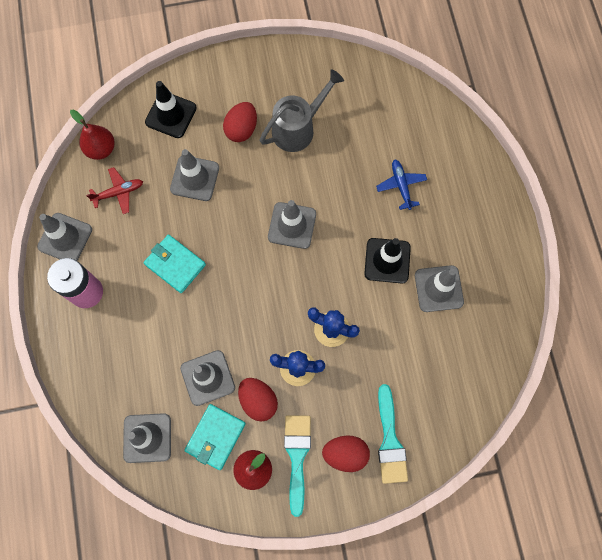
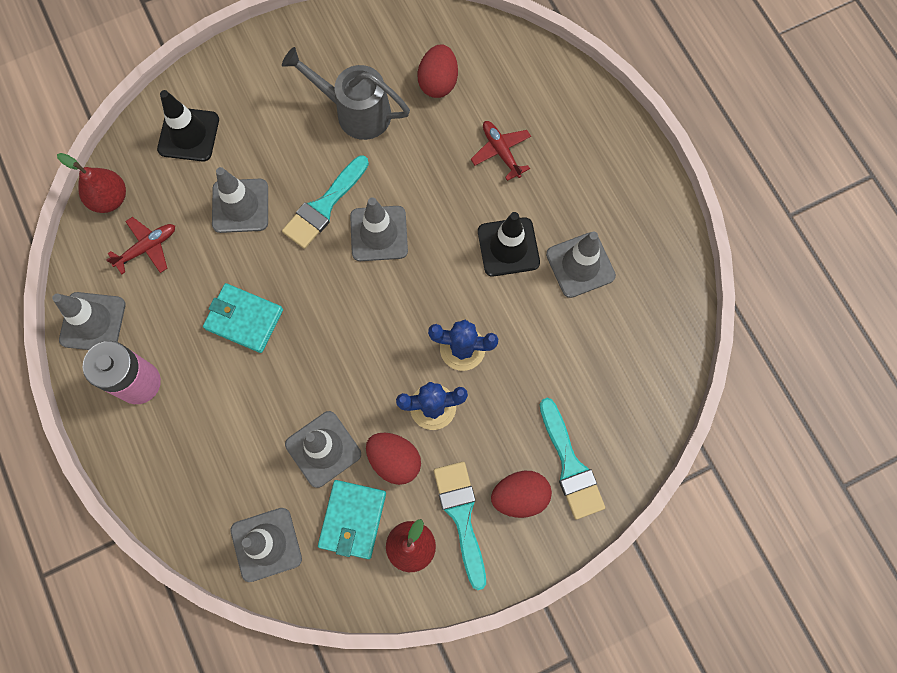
camera: 15 degrees left, 0 degrees up
red egg [223,102,257,142] -> red egg moved to [417,44,458,98]
grey watering can [260,69,344,152] -> grey watering can turned 105 degrees counterclockwise [282,47,410,140]
blue plane [376,159,427,210] -> red plane [471,121,531,181]
none -> turquoise brush [282,155,369,249]

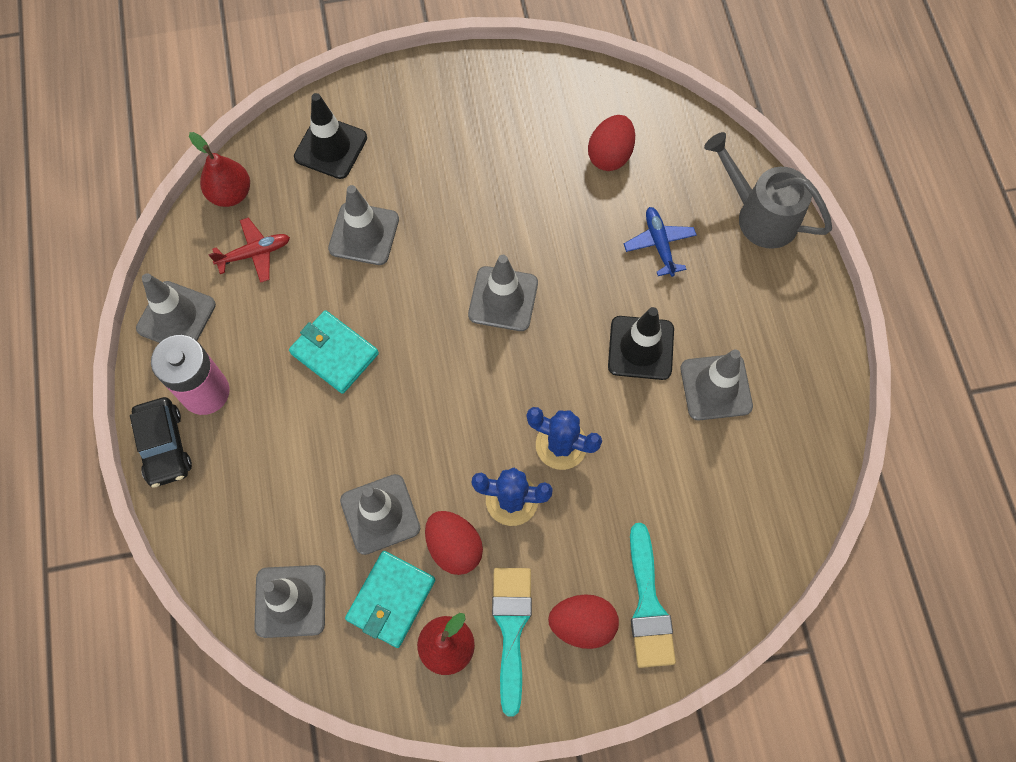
camera: 15 degrees right, 5 degrees down
grey watering can [282,47,410,140] -> grey watering can moved to [704,132,832,249]
turquoise brush [282,155,369,249] -> none
red plane [471,121,531,181] -> blue plane [624,207,697,277]
none -> black car [130,397,192,488]

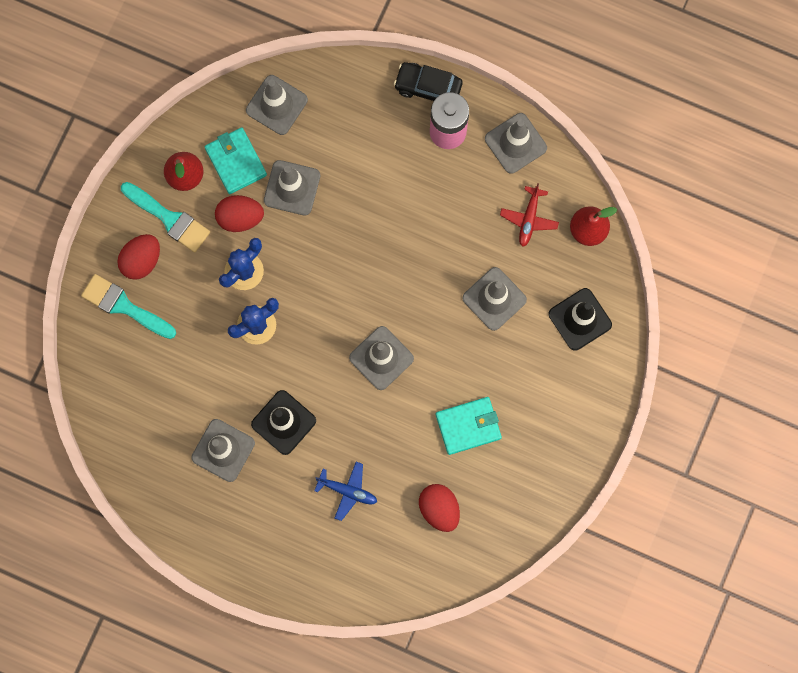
camera: 125 degrees right, 10 degrees up
turquoise wallet [289,310,379,394] -> turquoise wallet moved to [436,397,502,455]
grey watering can [704,132,832,249] -> none

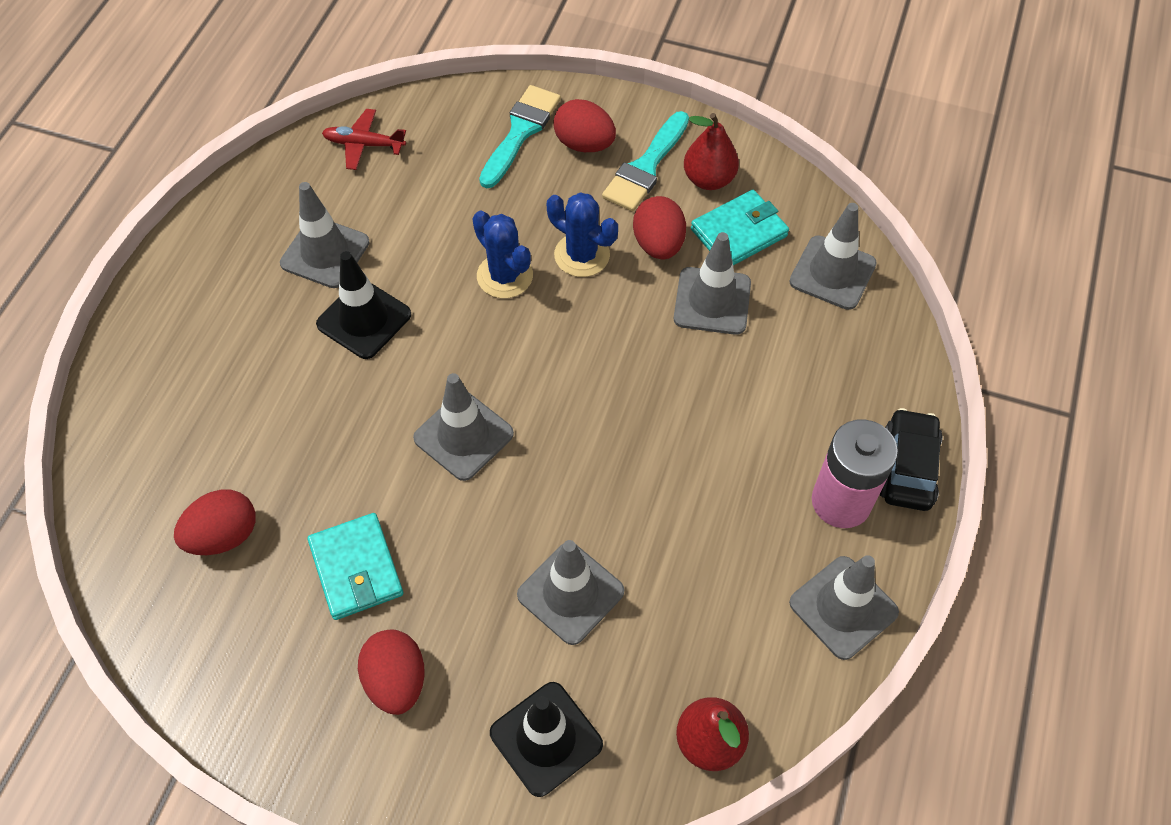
camera: 85 degrees right, 20 degrees down
blue plane [314,462,377,521] -> none
red plane [500,183,559,247] -> red plane moved to [322,109,406,170]
none -> red egg [358,630,425,715]

